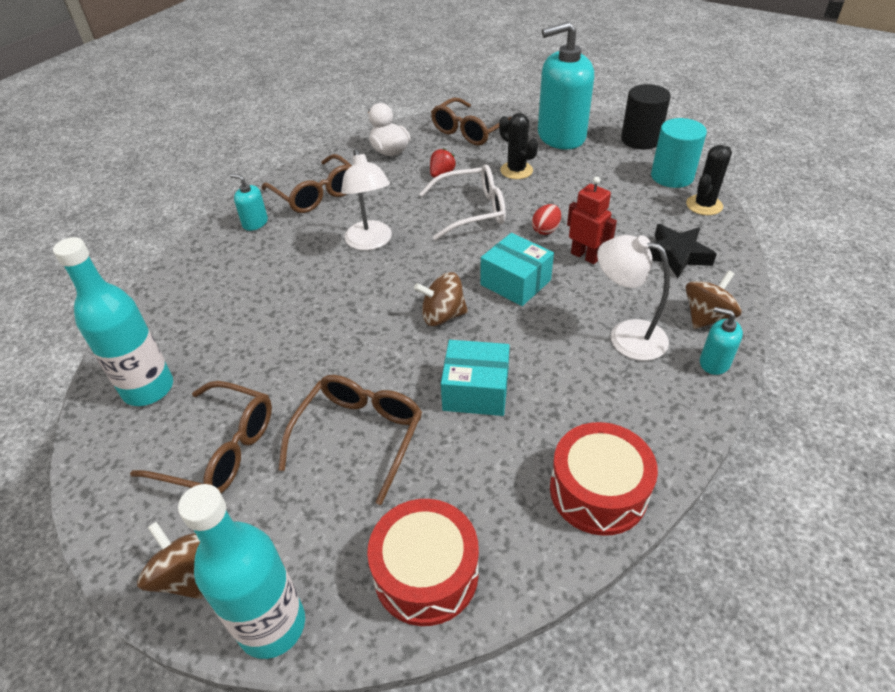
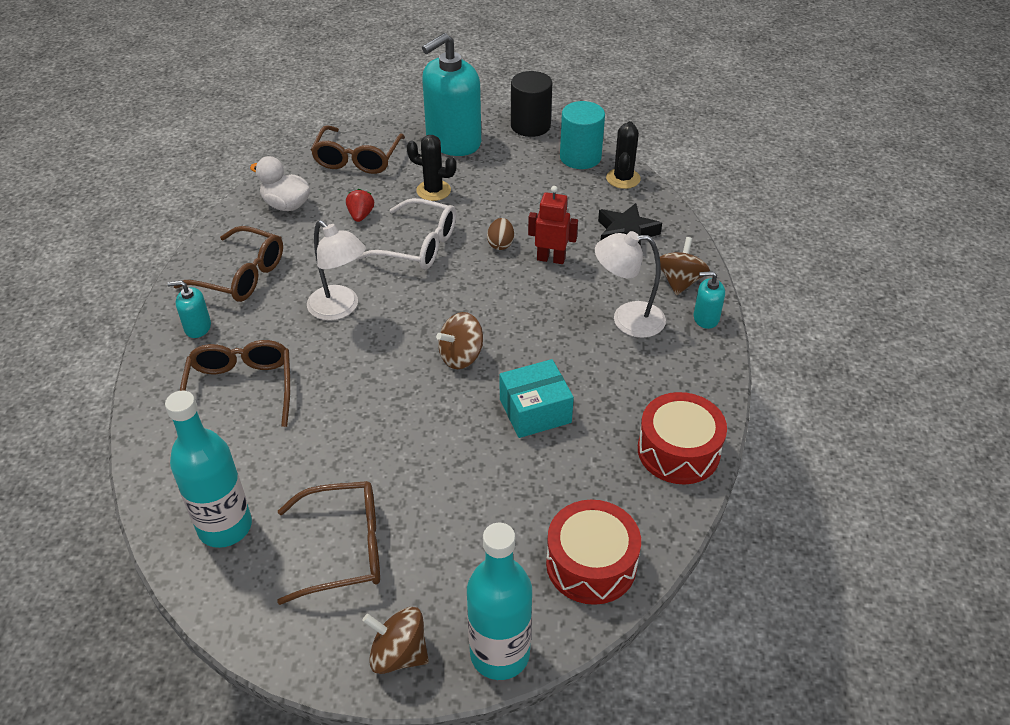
camera: 30 degrees left, 0 degrees up
brown glasses [279,375,422,505] -> brown glasses moved to [180,340,290,427]
white glasses [419,164,506,240] -> white glasses turned 60 degrees clockwise [356,198,456,270]
turquoise box [481,233,554,306] -> none
red egg [532,204,561,235] -> brown egg [487,218,514,250]

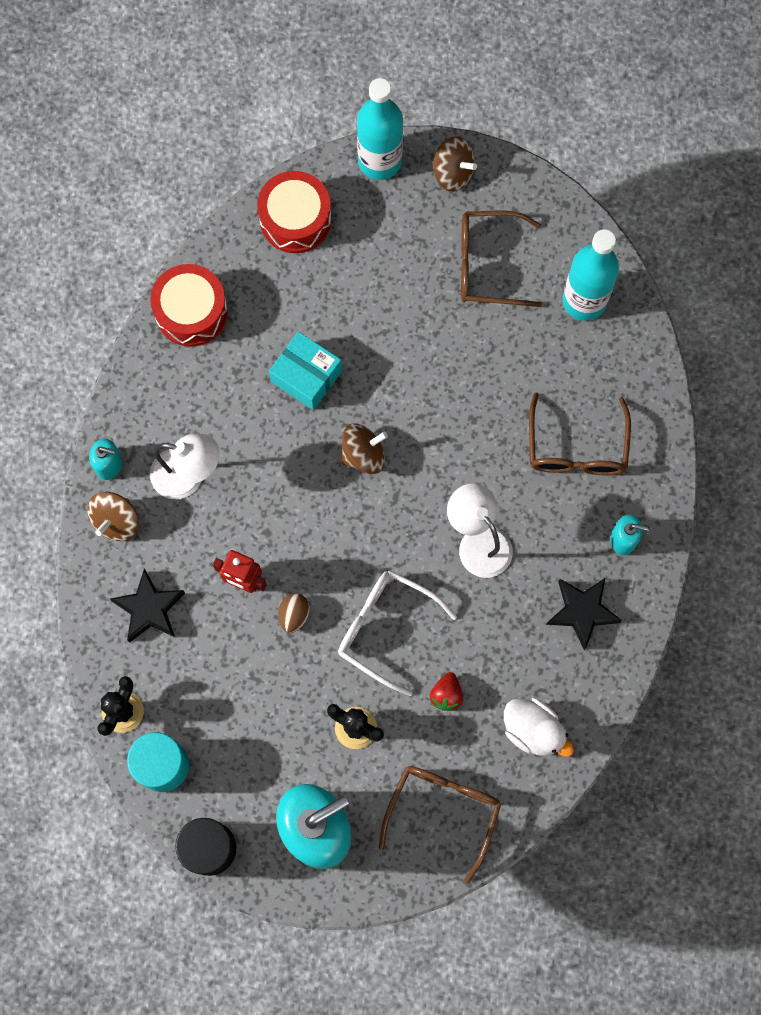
camera: 170 degrees left, 30 degrees up
brown glasses [174,226,283,302] -> black star [546,578,622,650]
turquoise box [500,359,574,438] -> turquoise box turned 45 degrees clockwise [269,331,342,410]

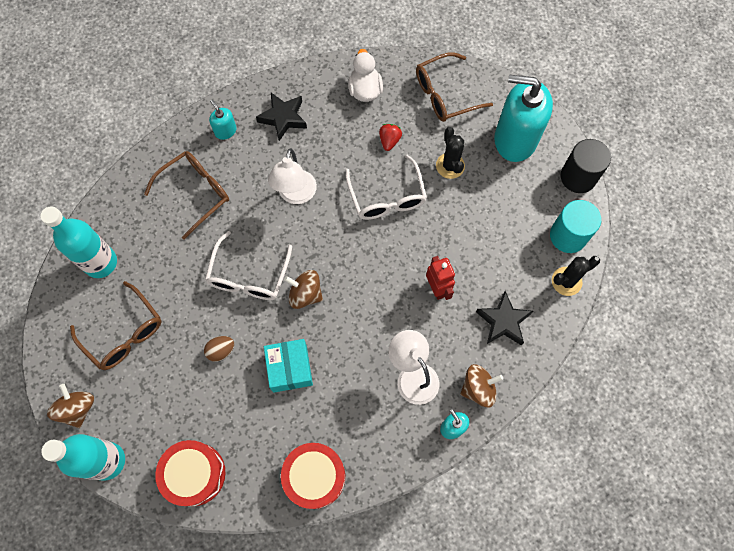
camera: 135 degrees left, 5 degrees down
brown egg [278,593,310,633] -> brown egg moved to [204,336,234,362]
red strawberry [430,672,463,711] -> red strawberry turned 45 degrees counterclockwise [379,124,402,151]
none -> white glasses [205,231,292,300]

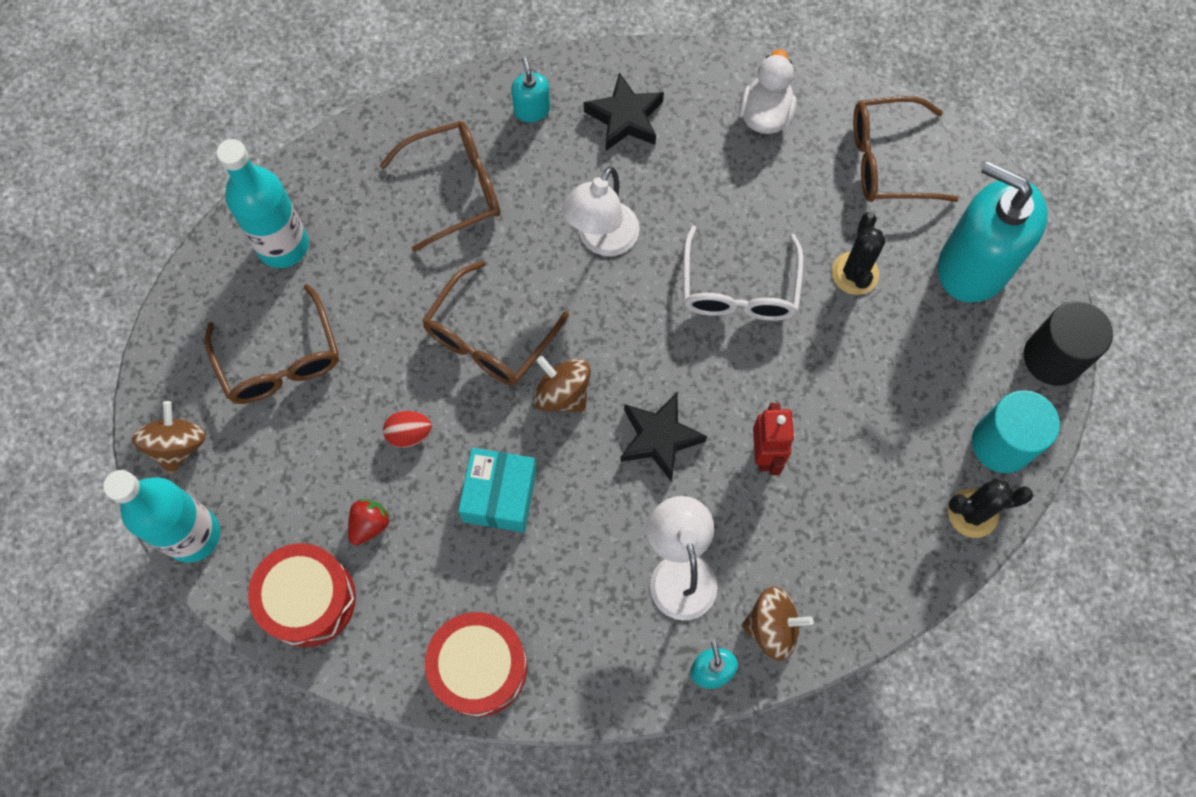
camera: 20 degrees right, 0 degrees up
brown egg [204,336,234,362] -> red egg [383,411,432,448]
white glasses [205,231,292,300] -> brown glasses [422,260,569,385]
red strawberry [379,124,402,151] -> red strawberry moved to [348,499,390,545]
black star [476,291,533,346] -> black star moved to [620,393,707,481]

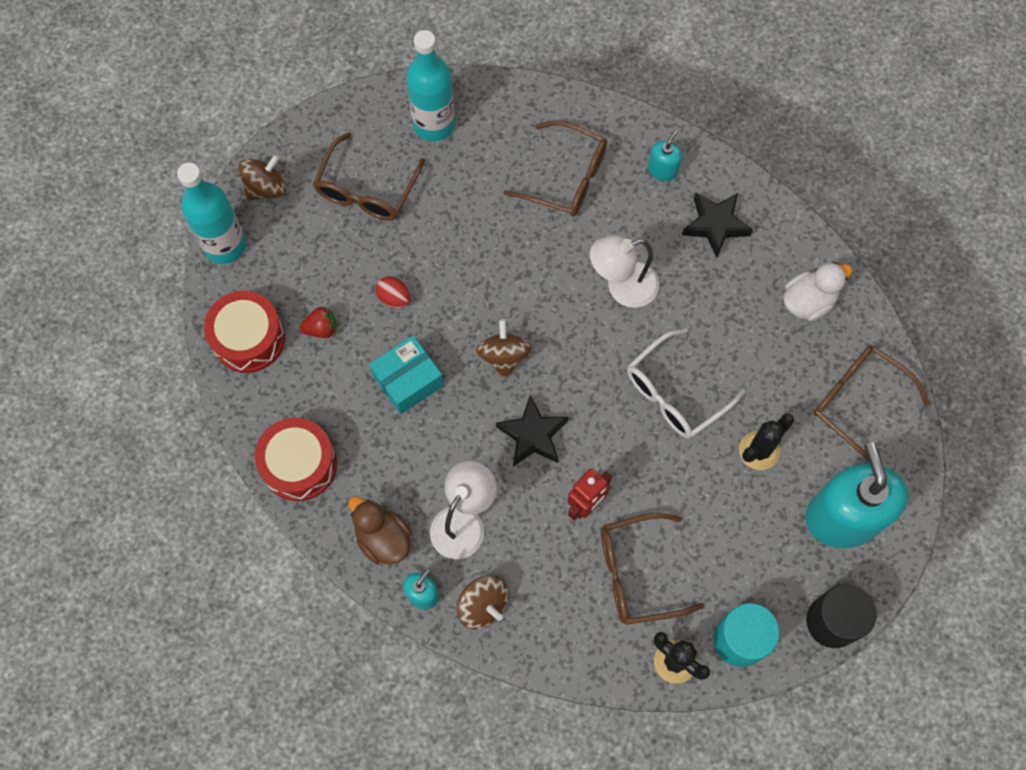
camera: 45 degrees right, 0 degrees up
brown glasses [422,260,569,385] -> brown glasses moved to [601,513,704,625]
none -> brown duck [348,496,412,564]

